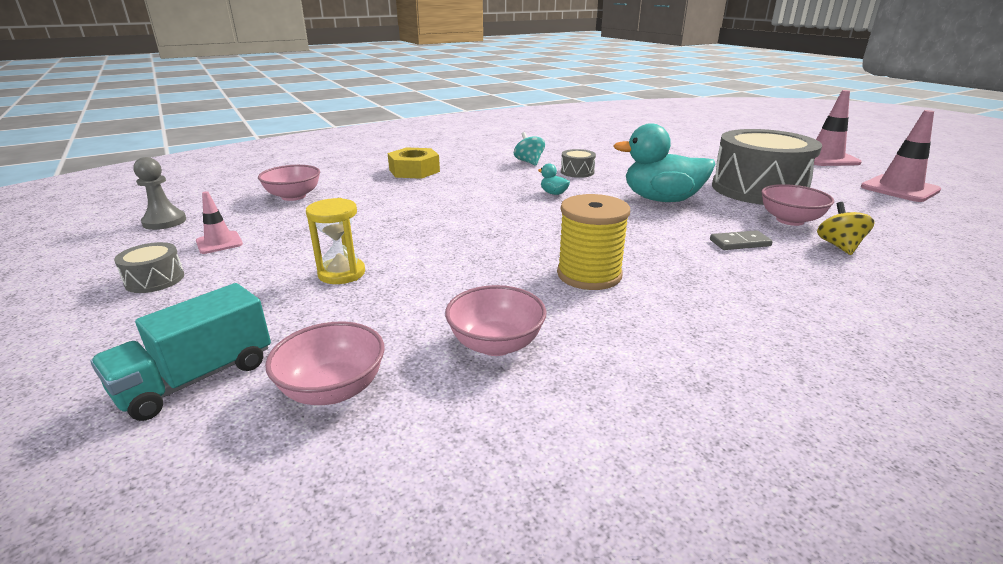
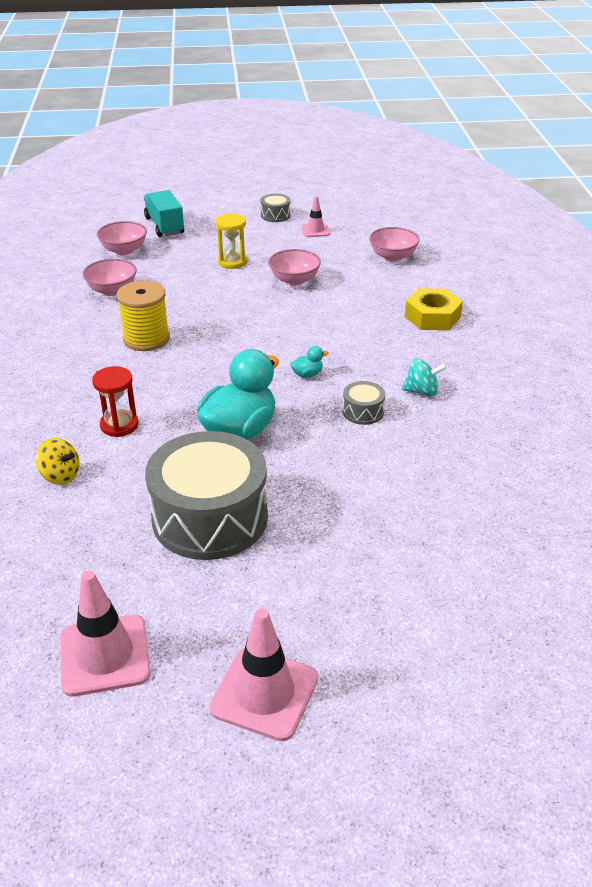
camera: 115 degrees right, 10 degrees up
grey pawn [133,157,186,230] -> none
grey domino [710,230,773,250] -> red hourglass [92,366,139,437]
pink bowl [761,184,834,226] -> pink bowl moved to [268,249,321,286]

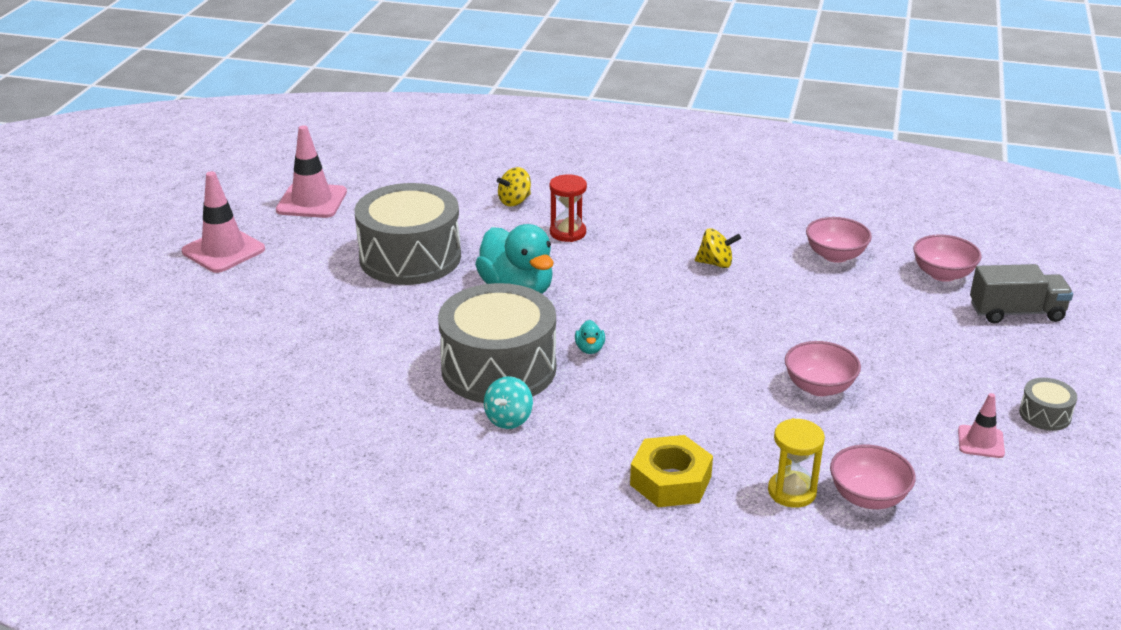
camera: 110 degrees right, 5 degrees down
yellow spool [117,281,170,351] -> yellow spinning top [695,228,741,268]
turquoise truck [144,190,184,237] -> grey truck [970,264,1073,324]
yellow hourglass [216,213,247,269] -> yellow hourglass moved to [768,418,825,508]
grey drum [343,381,385,425] -> grey drum [438,283,556,403], size x2.42

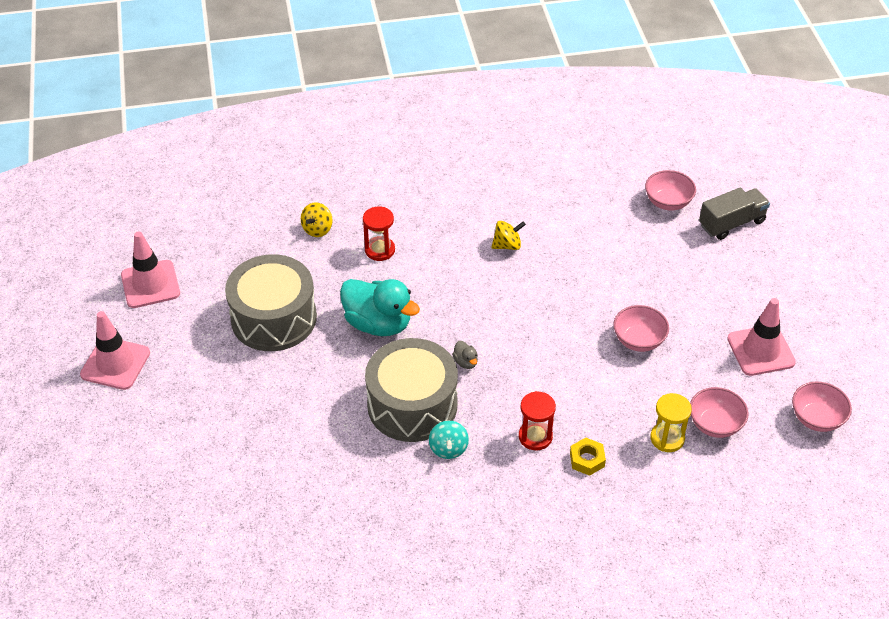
camera: 25 degrees left, 15 degrees up
turquoise duck [575,320,605,354] -> grey duck [452,341,478,369]
yellow nut [630,435,713,507] -> yellow nut [570,438,606,476], size x0.62
pink bowl [806,217,872,263] -> pink bowl moved to [792,382,852,432]
pink traffic cone [958,393,1005,458] -> pink traffic cone [727,298,796,376], size x1.81
grey drum [1019,378,1077,431] -> none
none -> red hourglass [519,391,556,450]

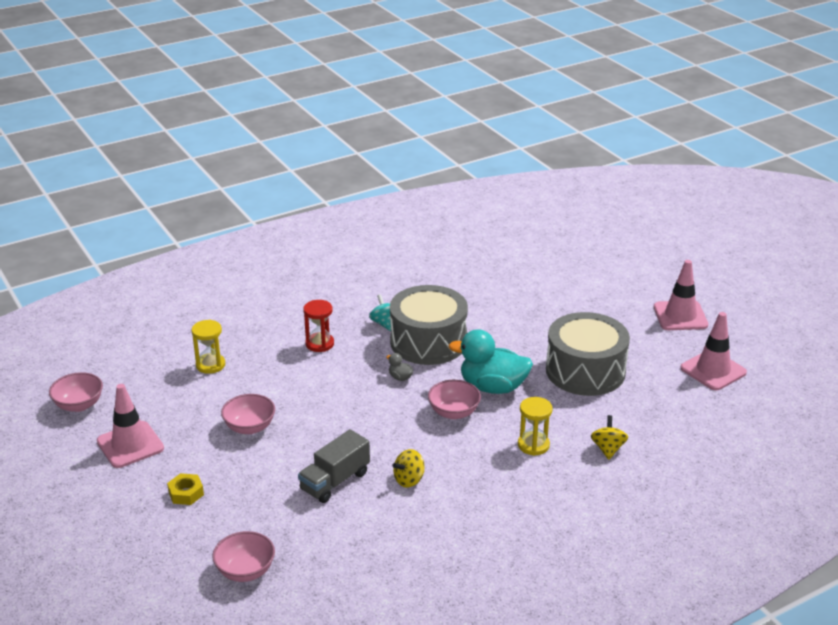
camera: 160 degrees right, 15 degrees down
red hourglass [363,207,395,261] -> yellow hourglass [518,397,553,456]
yellow nut [570,438,606,476] -> yellow nut moved to [167,473,204,505]
pink bowl [690,387,748,438] -> pink bowl moved to [428,380,481,419]
grey truck [699,187,770,240] -> grey truck moved to [298,429,370,503]

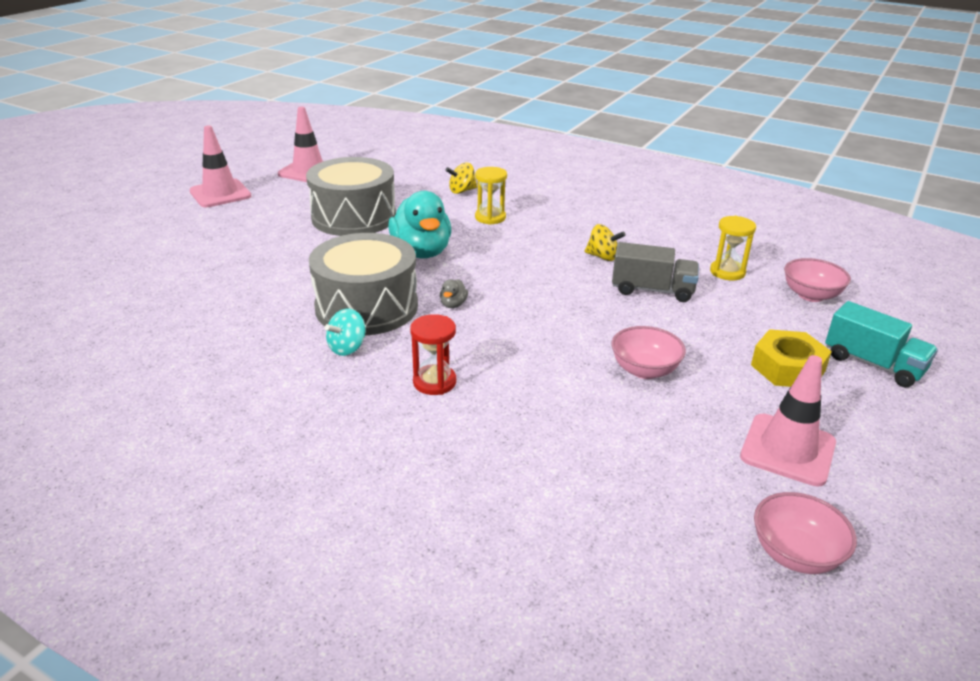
camera: 120 degrees left, 0 degrees up
yellow nut [167,473,204,505] -> yellow nut [751,329,832,387], size x1.60
yellow hourglass [191,320,225,374] -> yellow hourglass moved to [710,216,756,280]
pink bowl [428,380,481,419] -> none
none -> turquoise truck [825,301,938,387]

